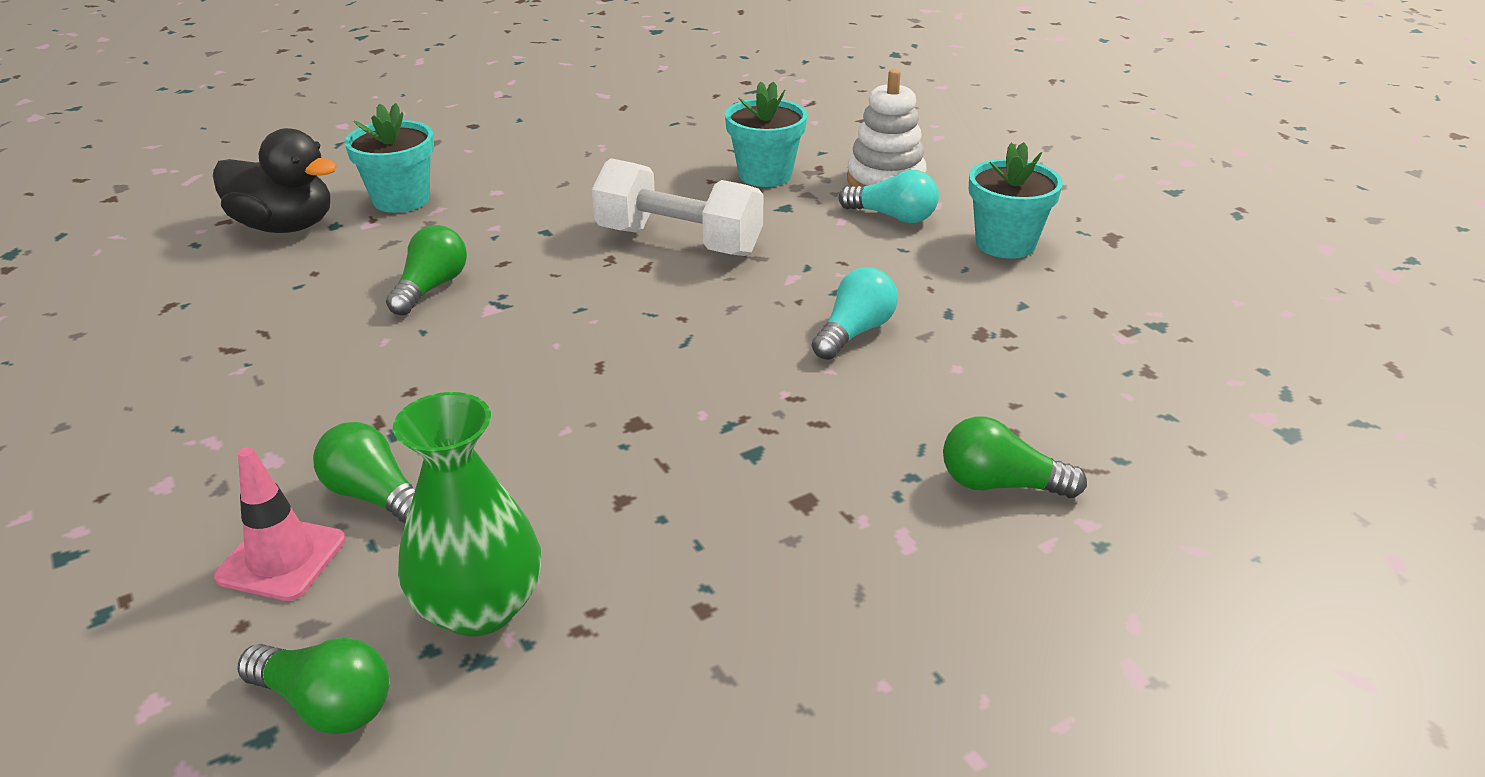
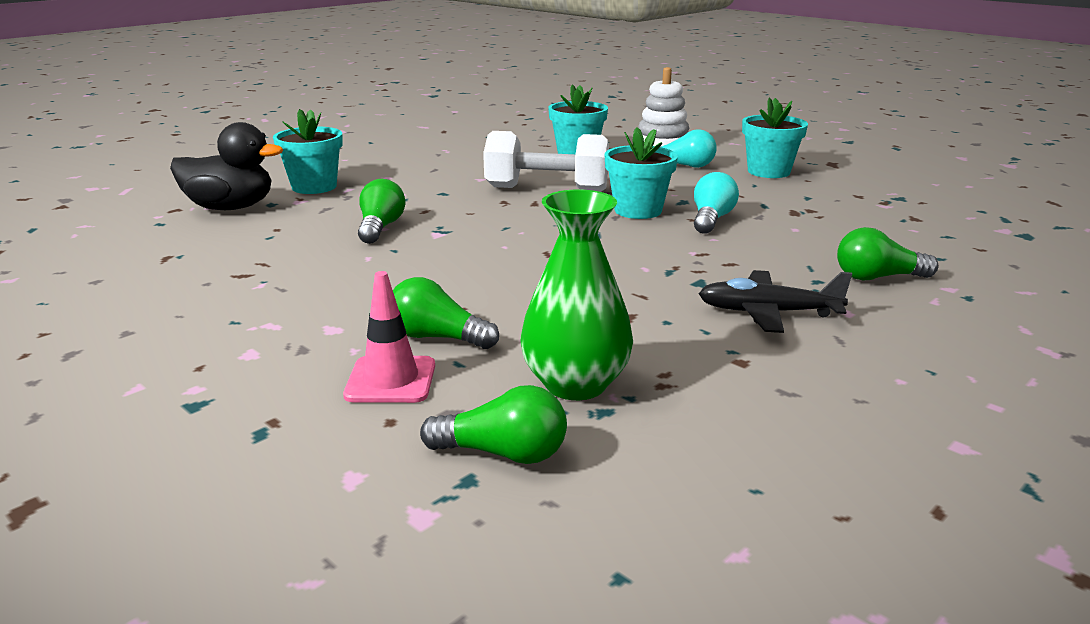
camera: 15 degrees left, 10 degrees down
none -> turquoise flower pot [605,127,678,219]
none -> black plane [698,270,852,333]

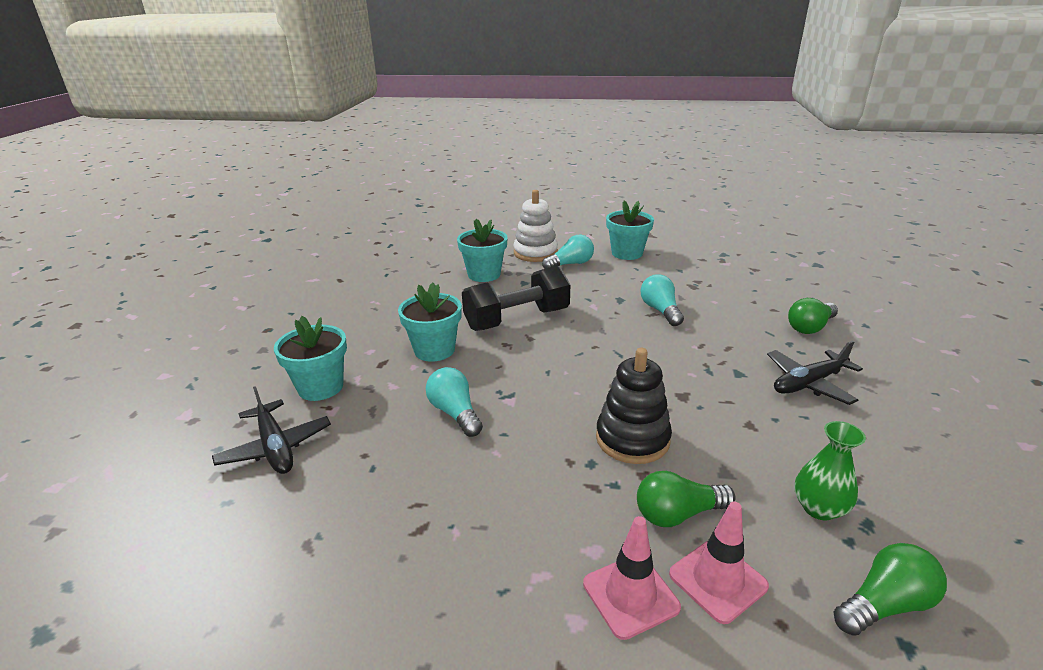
camera: 35 degrees left, 5 degrees up
black duck [170,122,283,210] -> black plane [212,386,331,474]
green light bulb [358,179,405,244] -> turquoise light bulb [426,367,483,437]
white dumbbell [483,131,609,192] -> black dumbbell [462,266,570,331]
green vase [520,190,633,400] -> green vase [794,421,866,521], size x0.64
turquoise flower pot [605,127,678,219] -> turquoise flower pot moved to [398,283,462,362]
none -> pink traffic cone [583,516,681,640]
none -> black stacking toy [596,348,672,464]

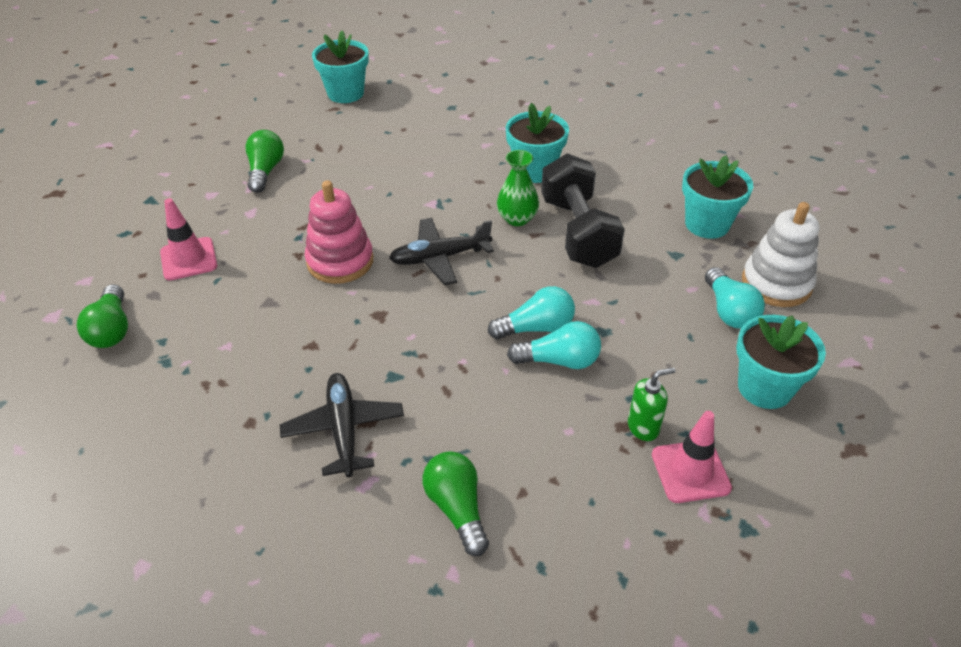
camera: 105 degrees right, 15 degrees up
black plane [212,386,331,474] -> black plane moved to [389,218,494,285]
turquoise flower pot [274,316,347,401] -> turquoise flower pot moved to [312,30,369,103]
turquoise light bulb [426,367,483,437] -> turquoise light bulb moved to [488,286,575,339]
pink traffic cone [583,516,681,640] -> pink traffic cone moved to [652,411,732,503]
black stacking toy [596,348,672,464] -> pink stacking toy [305,180,373,284]
green light bulb [637,471,735,527] -> green light bulb moved to [245,130,284,193]
green vase [794,421,866,521] -> green vase moved to [497,150,539,226]
none -> green soap dispenser [628,367,676,441]

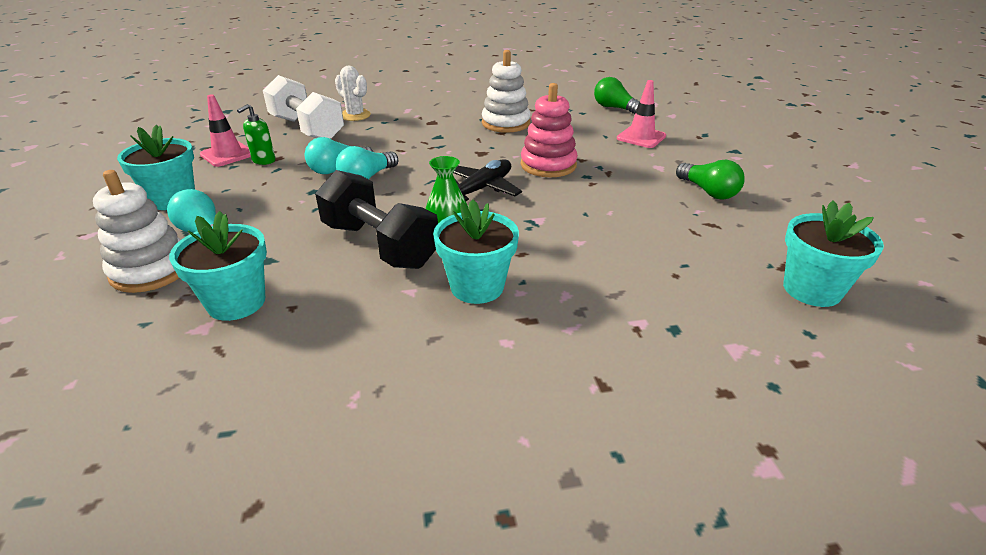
camera: 145 degrees right, 10 degrees down
black plane [280,373,404,478] -> none
green light bulb [422,451,489,556] -> white cactus [335,66,371,121]
none -> white dumbbell [263,75,344,139]
none -> white stacking toy [482,50,531,133]

